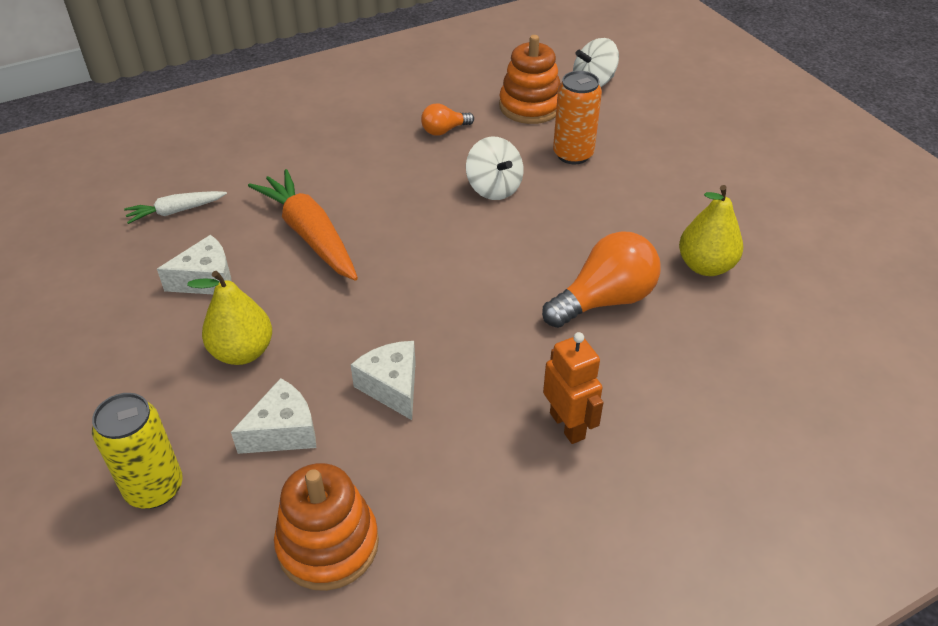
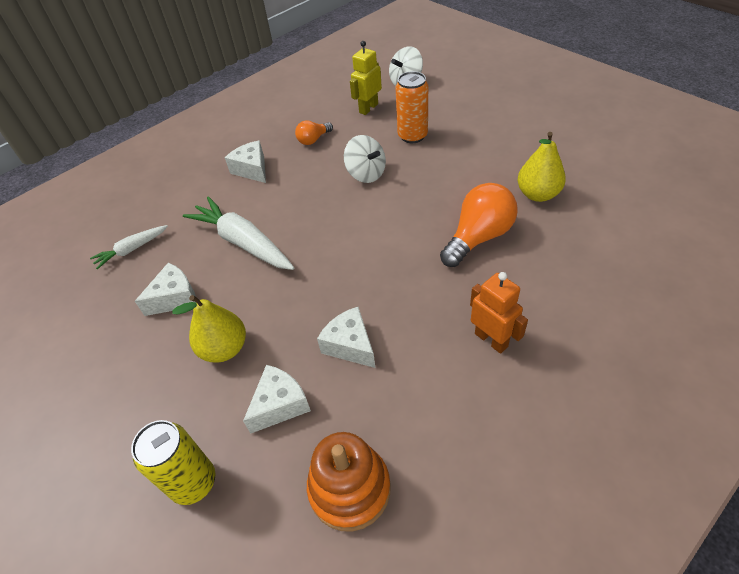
camera: 10 degrees left, 5 degrees up
orange carrot [248,169,358,281] -> white carrot [183,196,294,270]
orange stacking toy [499,35,561,124] -> yellow robot [350,41,382,115]
none -> white cheese [225,141,266,183]

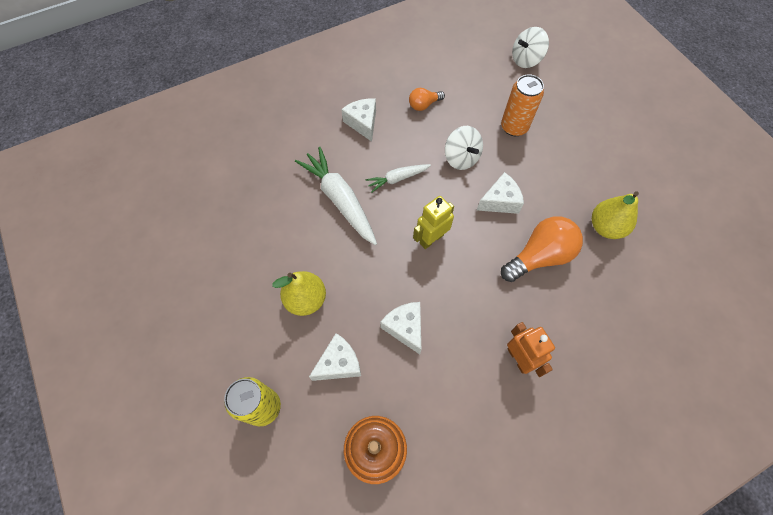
camera: 10 degrees right, 15 degrees up
white carrot [90,225,168,269] -> white carrot moved to [366,164,431,193]
white cheese [135,263,196,316] -> white cheese moved to [477,172,524,214]
yellow robot [350,41,382,115] -> yellow robot moved to [413,196,454,249]

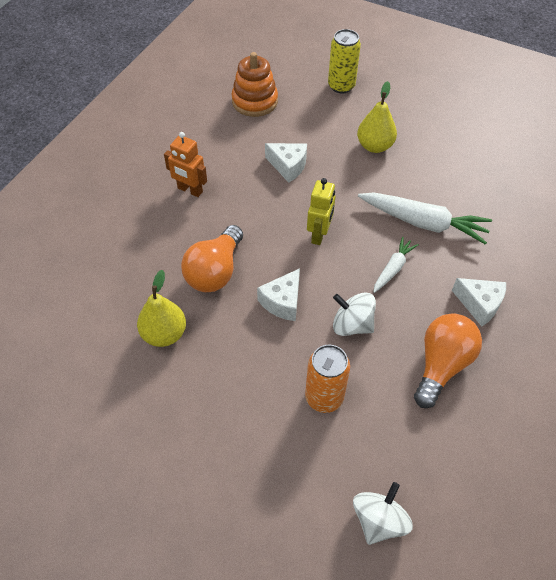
camera: 145 degrees right, 10 degrees down
white cheese [309,333,361,381] -> none
orange light bulb [409,88,445,111] -> orange light bulb [414,313,482,408], size x1.87

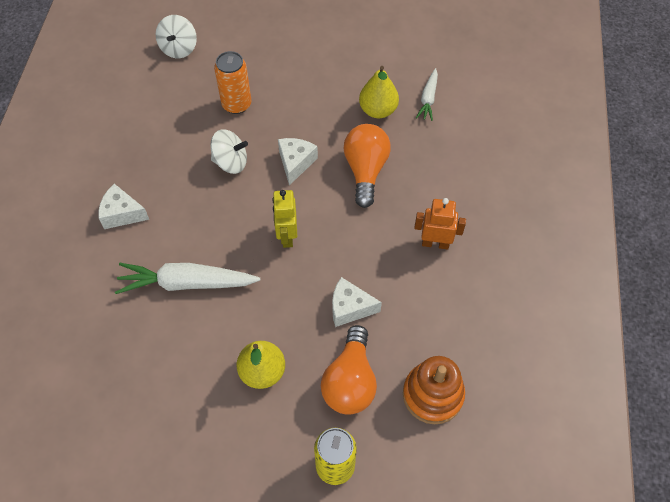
camera: 160 degrees right, 5 degrees up
white carrot [373,237,419,293] -> white carrot moved to [416,68,438,121]
orange light bulb [414,313,482,408] -> orange light bulb moved to [321,325,377,415]

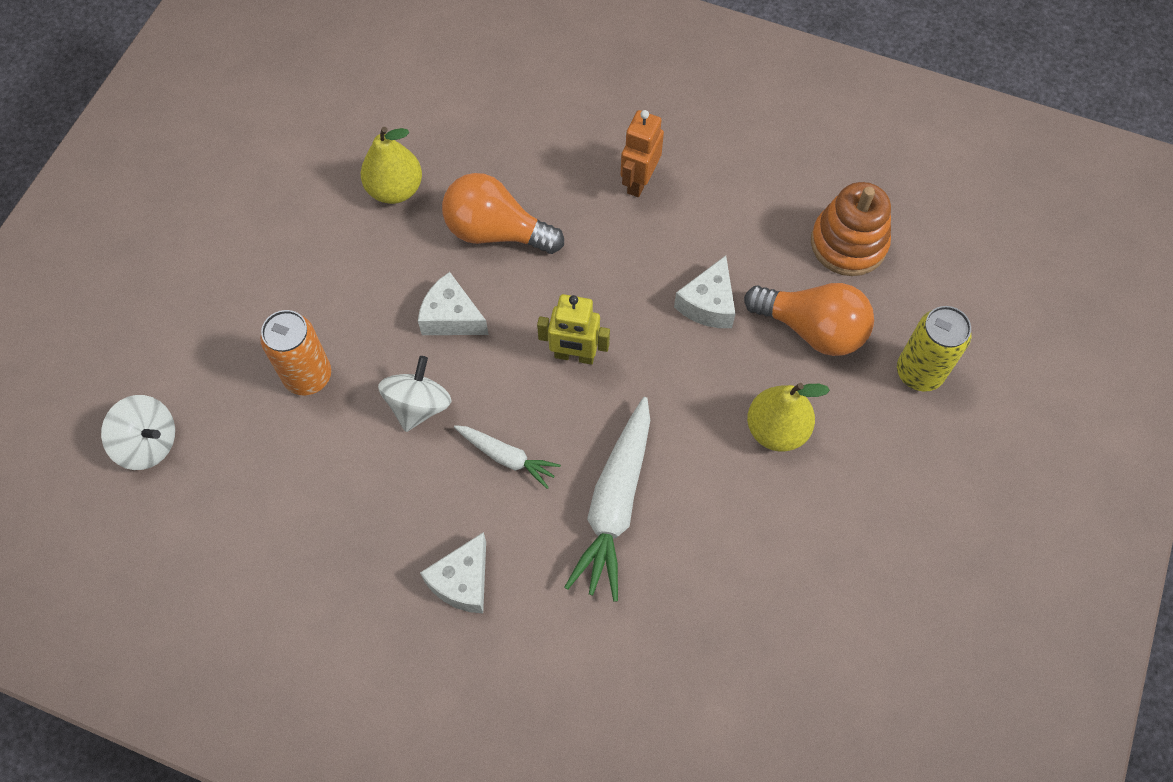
camera: 75 degrees left, 5 degrees up
white carrot [416,68,438,121] -> white carrot moved to [454,425,561,489]

